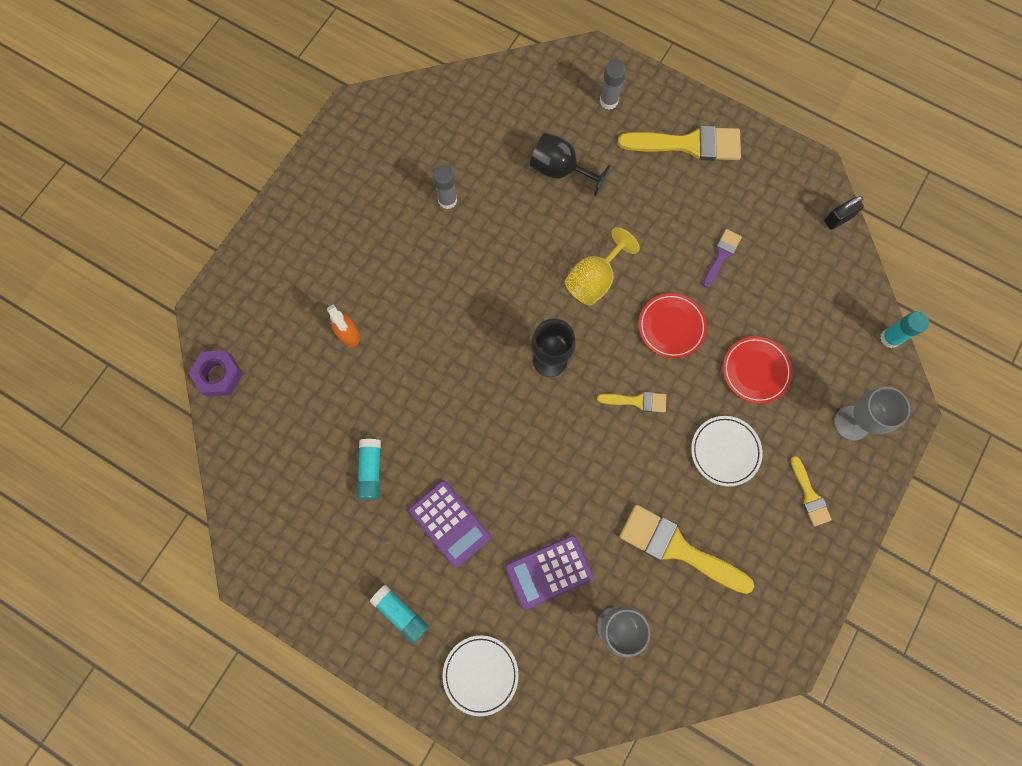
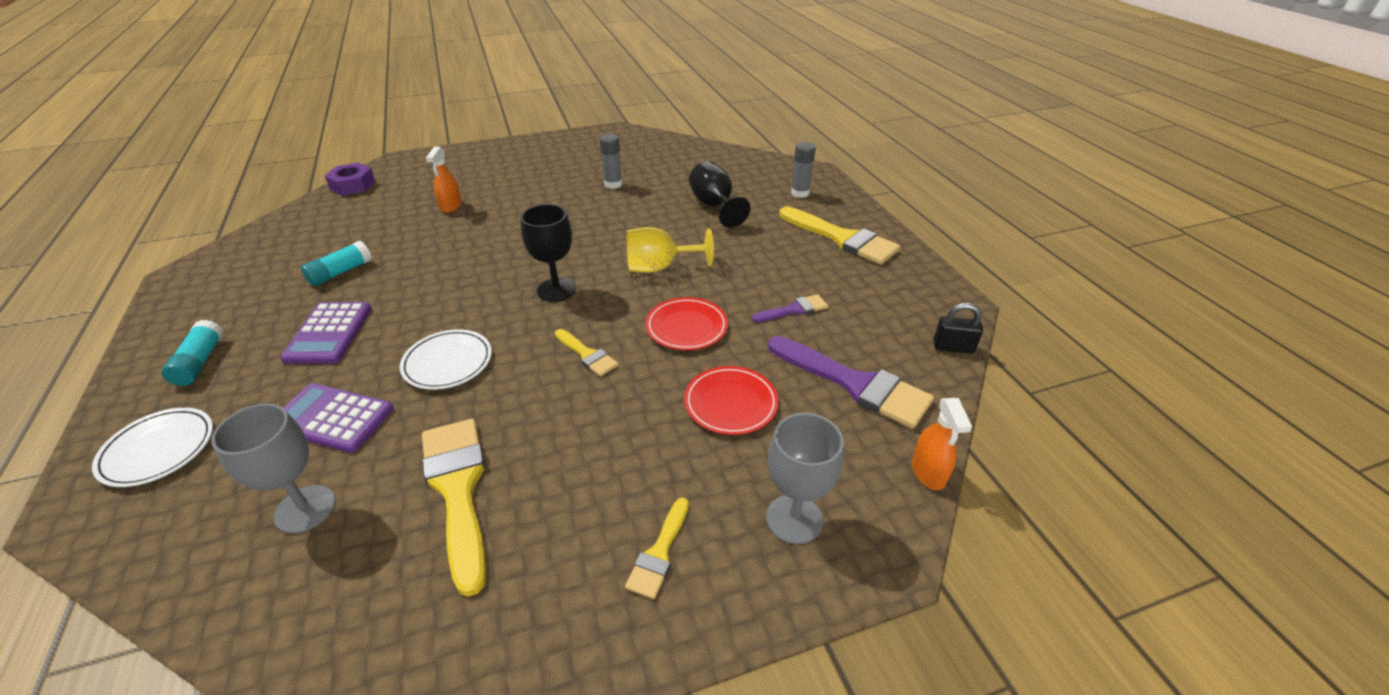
camera: 40 degrees right, 35 degrees down
white plate [691,416,763,486] -> white plate moved to [400,329,492,390]
turquoise glue stick [880,311,929,348] -> orange spray bottle [912,398,972,490]
none -> purple brush [768,336,934,429]

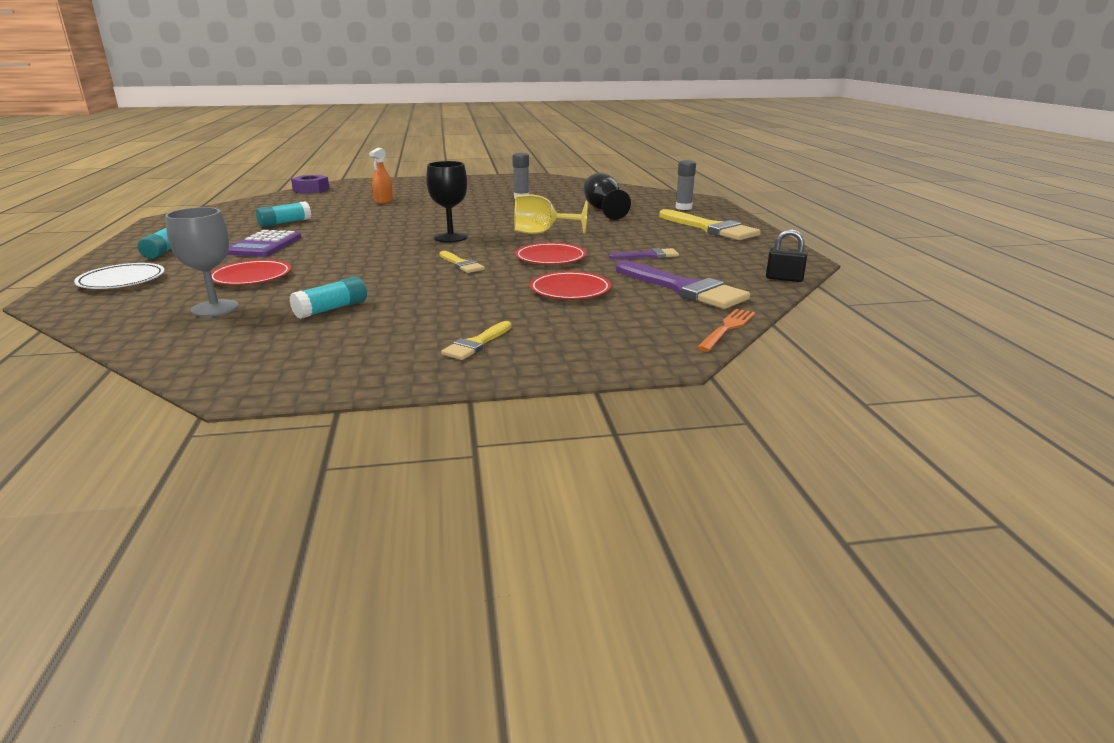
camera: 10 degrees right, 15 degrees down
purple calculator [284,383,394,453] -> red plate [211,260,291,285]
white plate [400,329,492,390] -> none
yellow brush [422,419,487,597] -> turquoise glue stick [290,276,367,319]
grey goblet [766,413,844,544] -> none
orange spray bottle [912,398,972,490] -> orange fork [697,309,756,351]

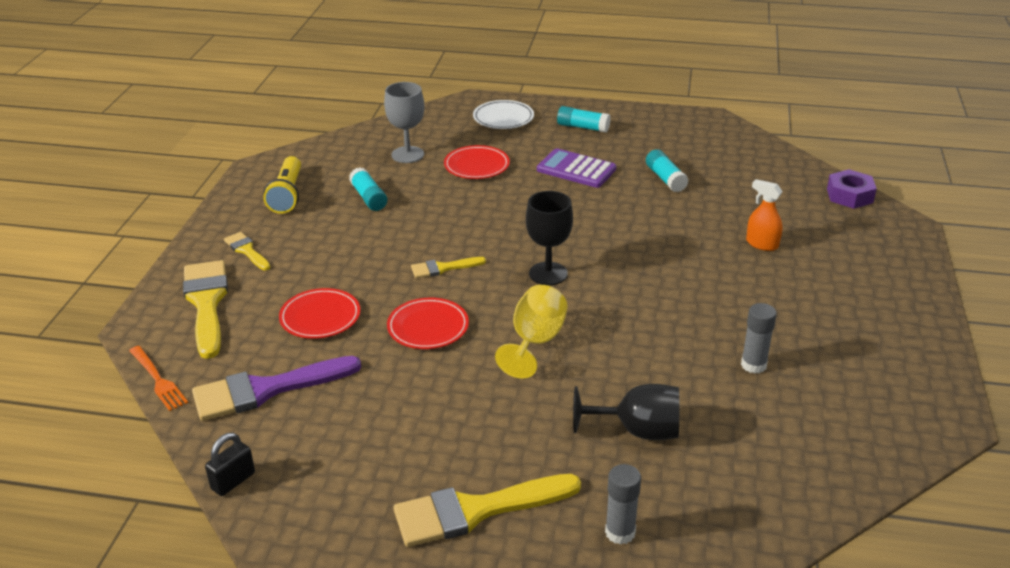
camera: 110 degrees right, 10 degrees up
purple brush [609,248,679,259] -> none
none -> yellow brush [183,260,228,359]
none -> yellow flashlight [263,156,301,214]

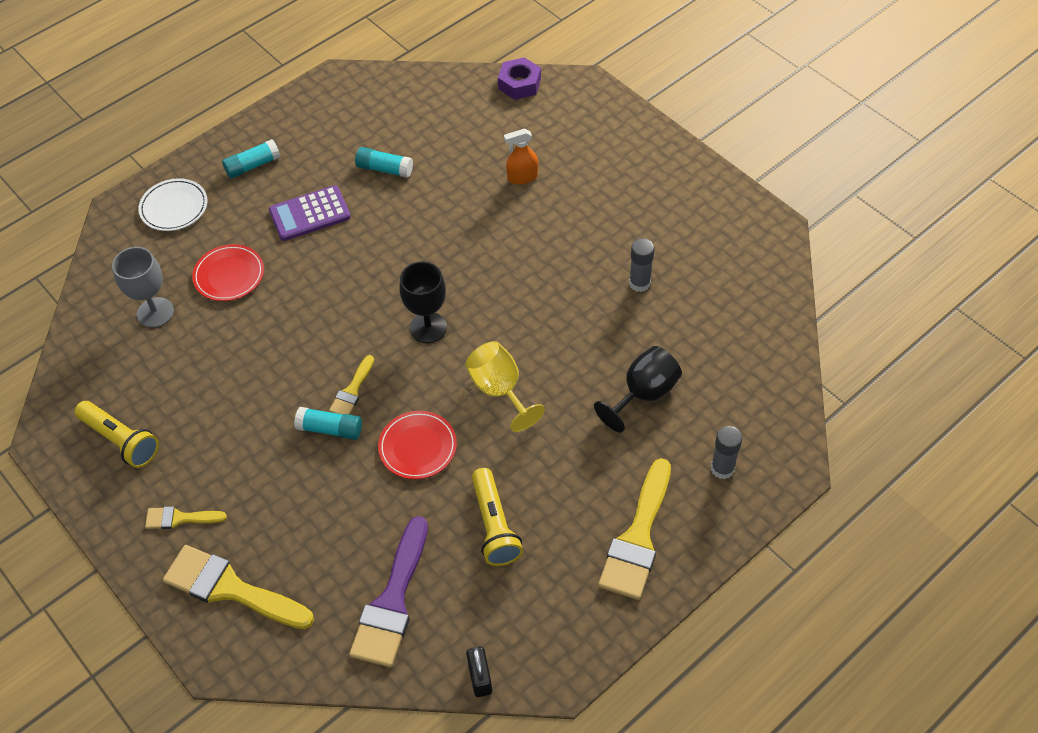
camera: 50 degrees left, 20 degrees up
orange fork [129,346,188,411] -> none
red plate [279,288,360,339] -> none
turquoise glue stick [349,167,387,211] -> turquoise glue stick moved to [294,407,362,440]
none -> yellow flashlight [472,468,523,566]

